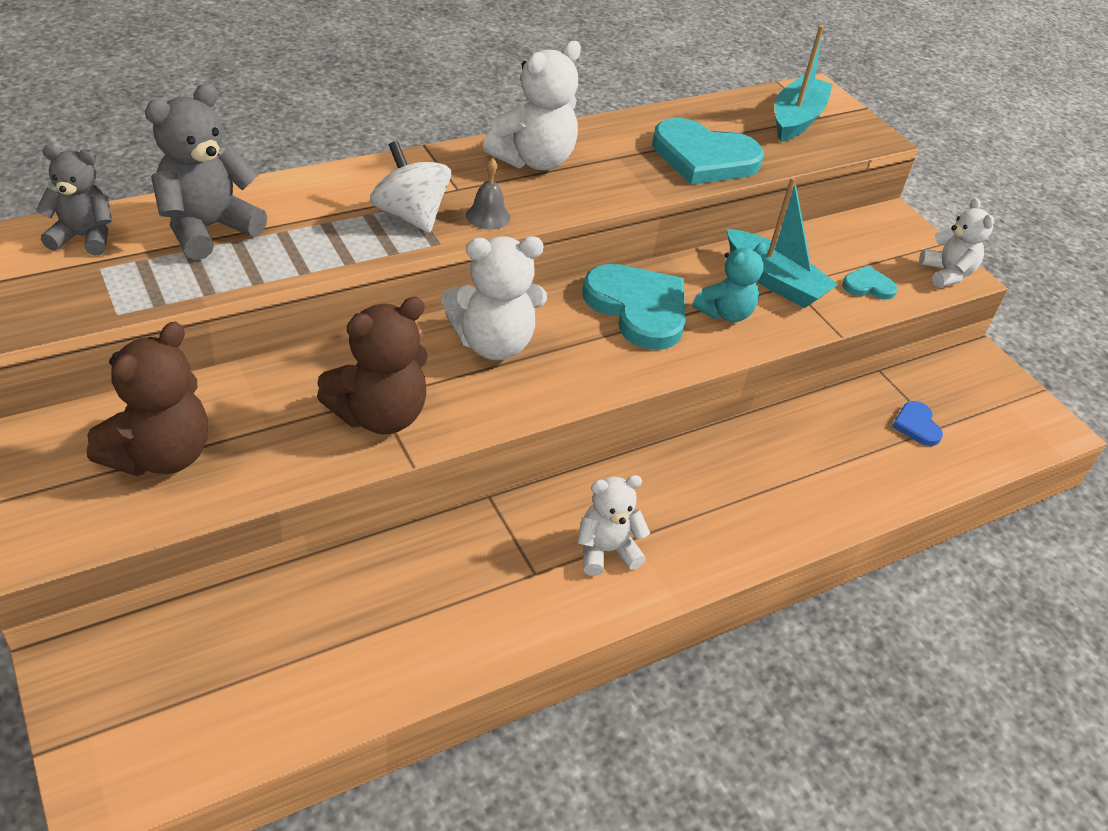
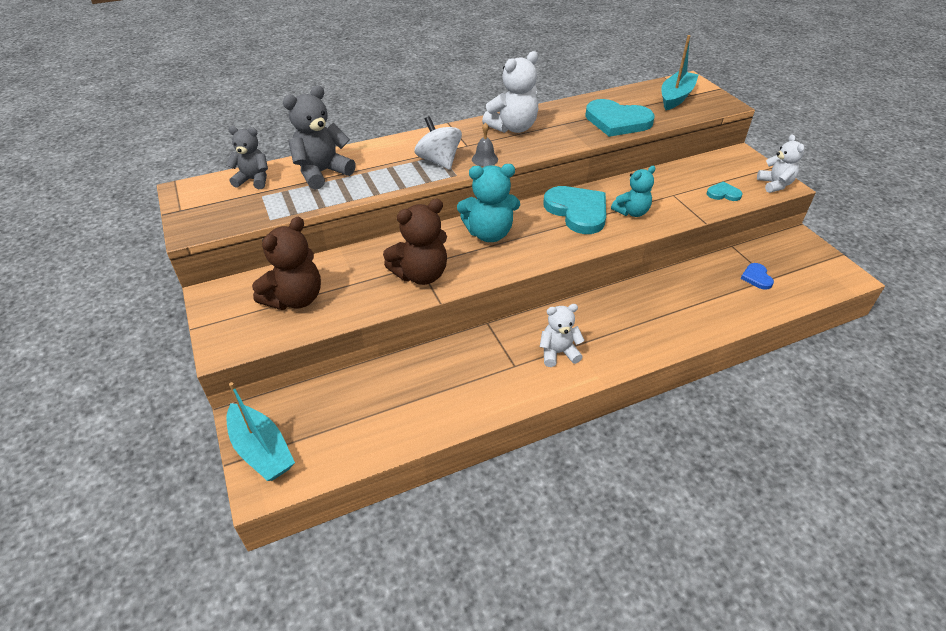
camera: 10 degrees right, 0 degrees up
white teddy bear [442,236,547,360] -> turquoise teddy bear [457,164,520,242]
turquoise boat [727,177,838,308] -> turquoise boat moved to [226,382,295,481]

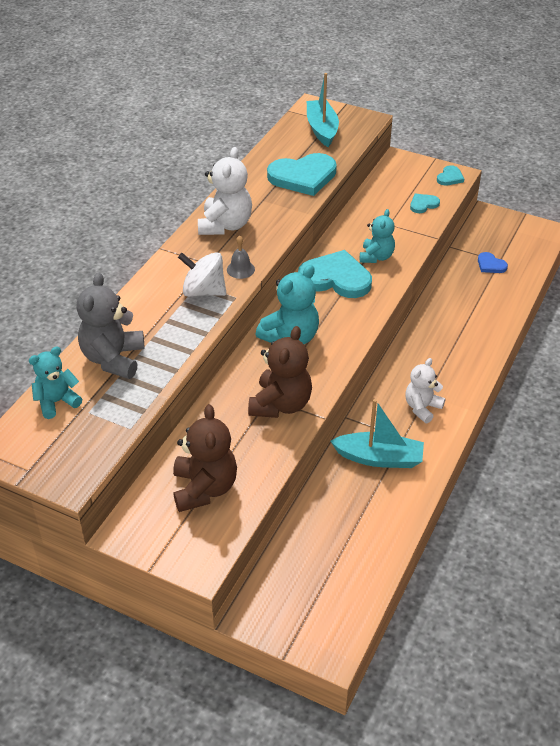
camera: 40 degrees left, 0 degrees up
grey teddy bear [226,126,268,189] -> turquoise teddy bear [29,347,82,419]
turquoise boat [226,382,295,481] -> turquoise boat moved to [330,399,424,468]
white teddy bear [757,134,804,193] -> turquoise heart [437,165,464,185]

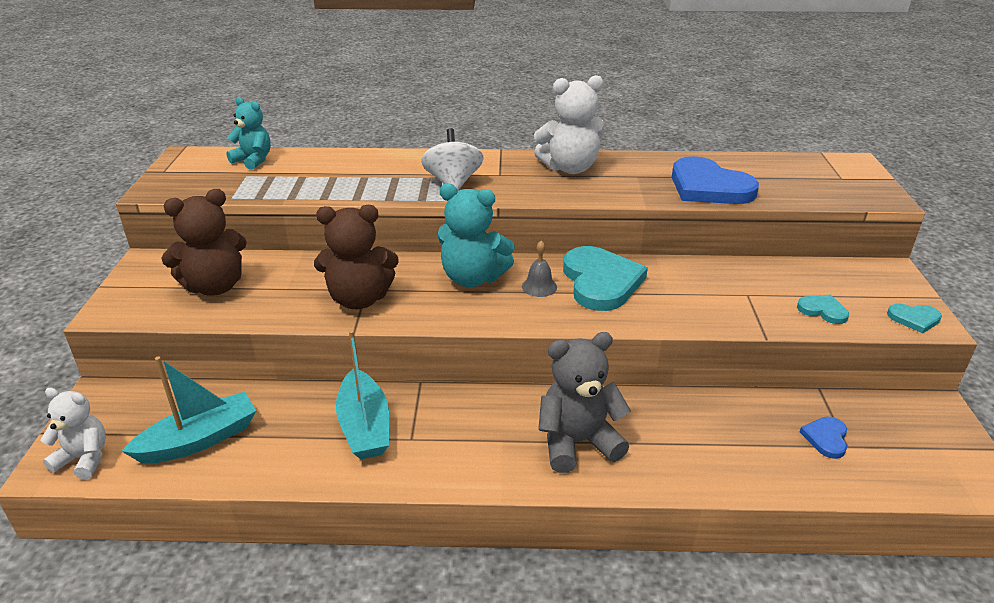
camera: 65 degrees right, 10 degrees down
grey teddy bear [77,272,145,379] -> grey teddy bear moved to [538,332,631,473]
grey bell [227,235,255,279] -> grey bell moved to [522,241,557,297]
turquoise heart [267,153,337,196] -> blue heart [672,156,759,204]
turquoise boat [307,73,339,147] -> turquoise boat moved to [122,356,256,463]
turquoise teddy bear [360,209,395,263] -> none
white teddy bear [405,358,445,423] -> white teddy bear moved to [40,388,106,479]

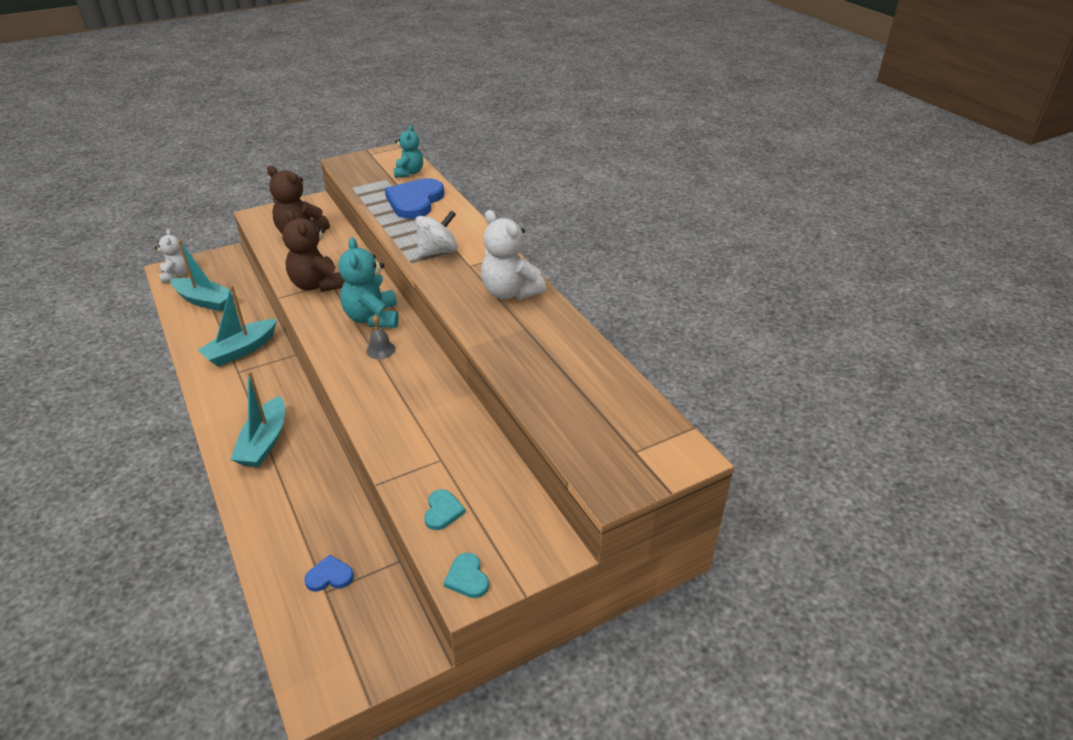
camera: 60 degrees right, 5 degrees up
grey teddy bear [538,332,631,473] -> turquoise boat [230,371,285,467]
turquoise heart [563,246,648,311] -> none
blue heart [672,156,759,204] -> blue heart moved to [385,178,444,219]

